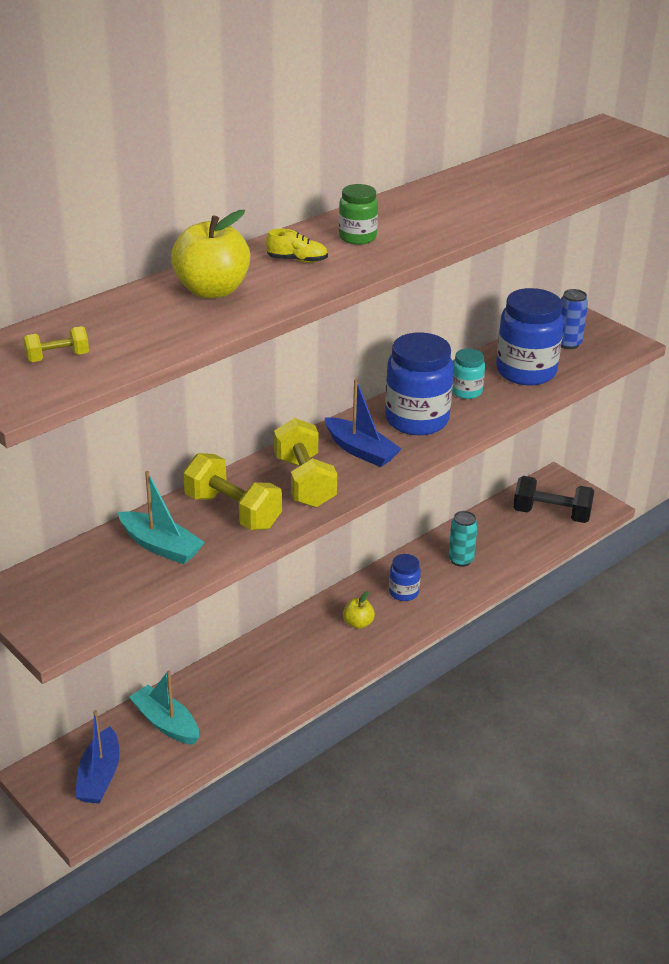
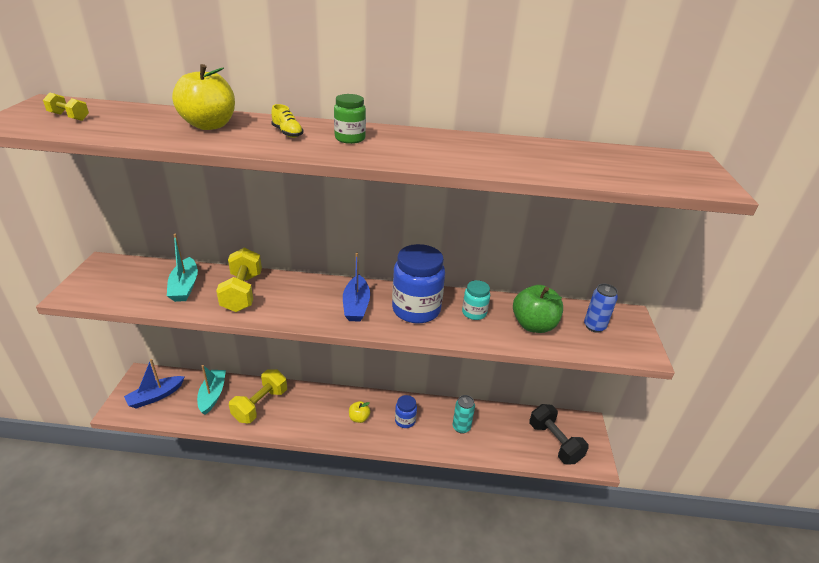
camera: 45 degrees right, 0 degrees up
yellow dumbbell [274,418,337,508] -> yellow dumbbell moved to [229,369,287,423]
blue jar [496,288,564,386] -> green apple [513,285,563,333]

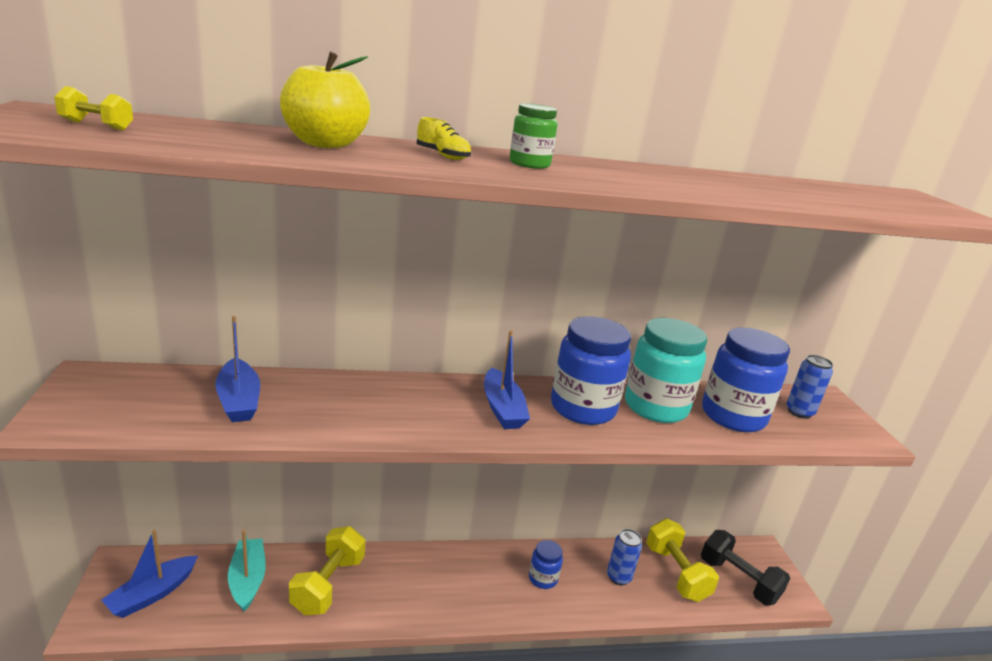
camera: 15 degrees left, 10 degrees down
turquoise boat [167,234,198,302] -> blue boat [215,316,260,422]
yellow dumbbell [216,248,262,312] -> yellow dumbbell moved to [646,519,719,602]
yellow apple [349,401,370,423] -> none
turquoise can [453,395,475,434] -> blue can [607,529,642,585]
turquoise jar [462,280,490,320] -> turquoise jar [625,318,707,423], size x1.95
green apple [513,285,563,333] -> blue jar [702,327,790,432]

